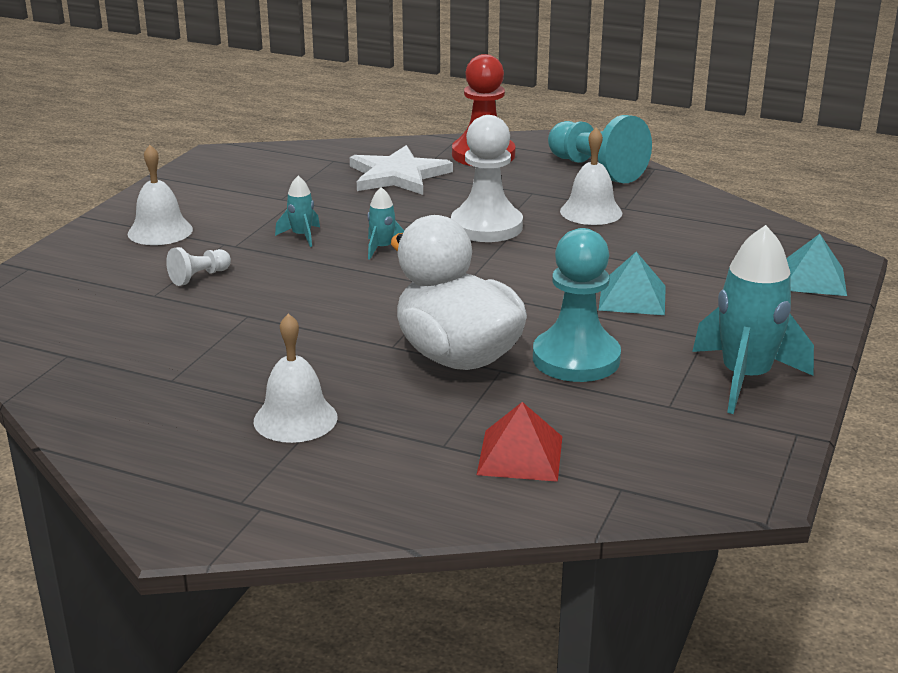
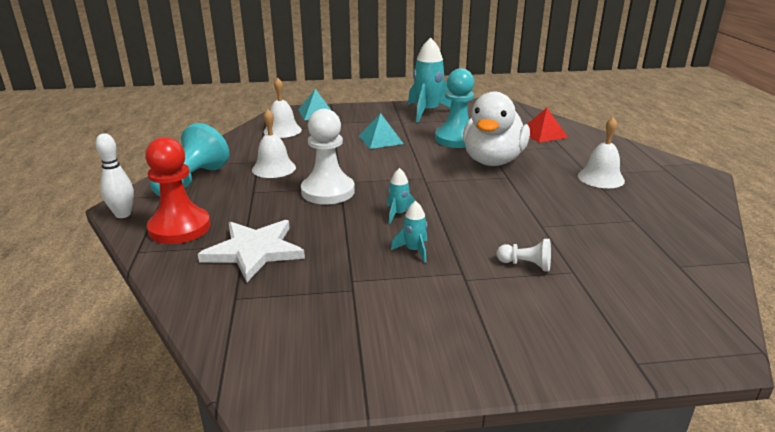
camera: 120 degrees left, 0 degrees up
white bell [128,145,193,245] -> white bell moved to [264,78,302,138]
none -> white bowling pin [95,133,134,218]

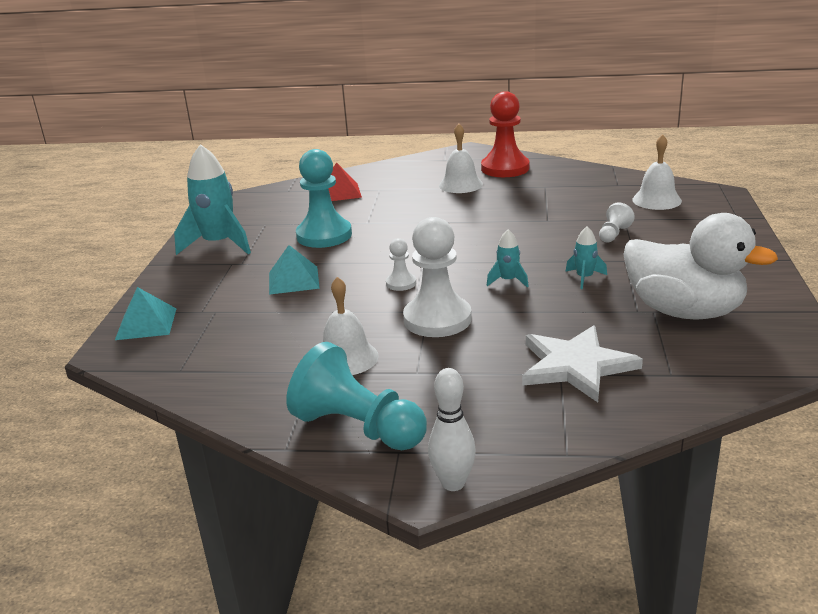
camera: 75 degrees left, 0 degrees up
red pawn [145,137,211,244] -> red pawn moved to [481,91,530,177]
white bell [264,78,302,138] -> white bell moved to [632,134,682,210]
white duck [463,91,530,166] -> white duck moved to [623,213,778,320]
none -> white pawn [386,238,416,291]

